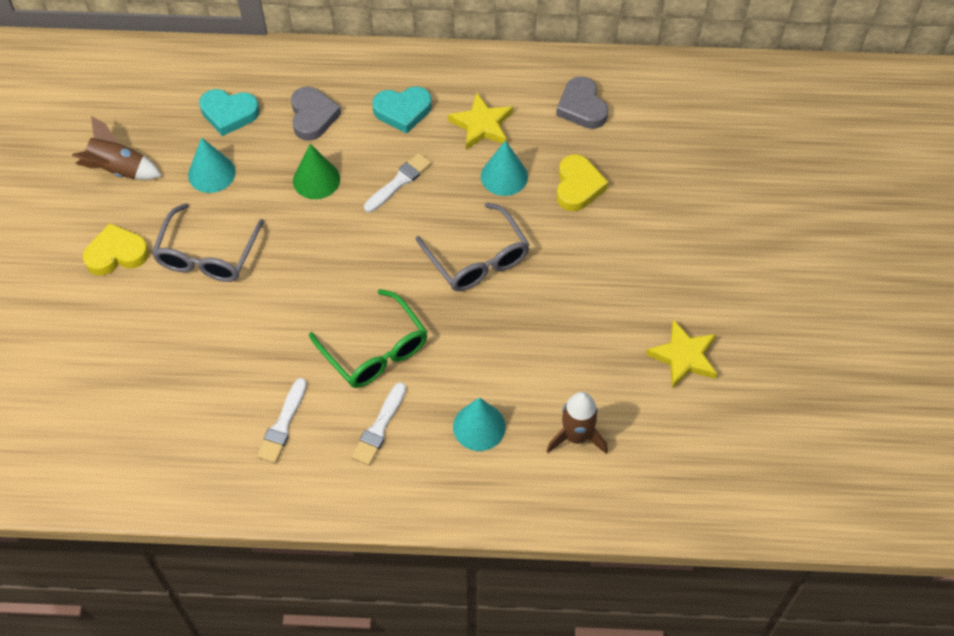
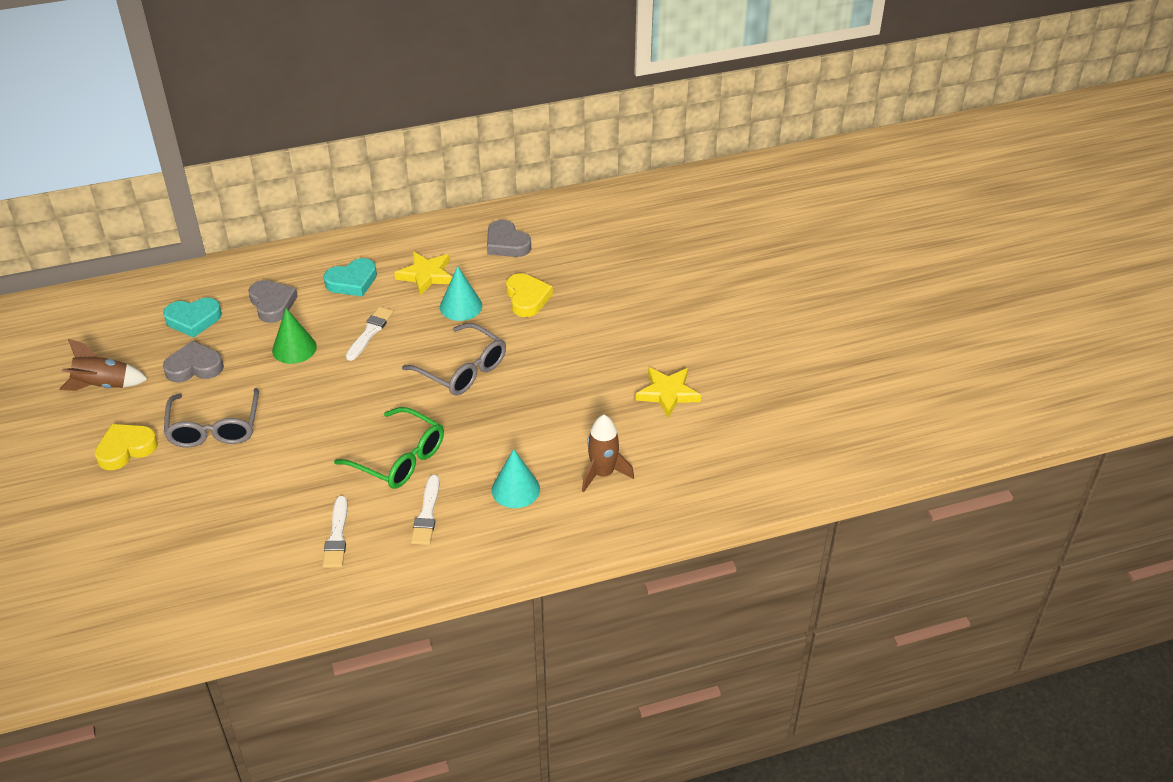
camera: 20 degrees left, 15 degrees down
turquoise cone [188,138,236,193] -> grey heart [163,340,224,382]

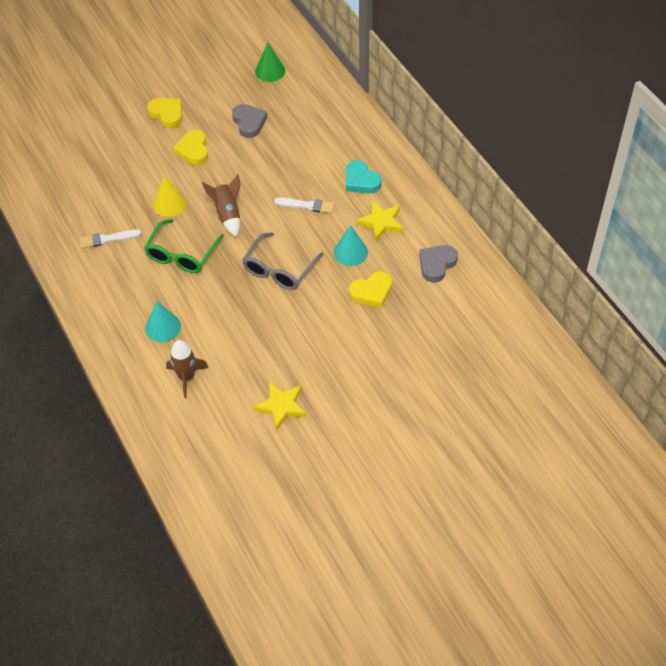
camera: 80 degrees right, 10 degrees up
brown rocket [60,339,148,391] -> brown rocket moved to [202,174,241,237]
turquoise heart [163,298,222,338] -> none
grey glasses [164,388,259,448] -> yellow heart [173,130,208,165]
grey heart [248,280,298,323] -> none
green cone [272,308,317,364] -> green cone moved to [255,43,286,82]
white brush [411,475,440,545] -> none
none -> yellow cone [153,177,186,217]

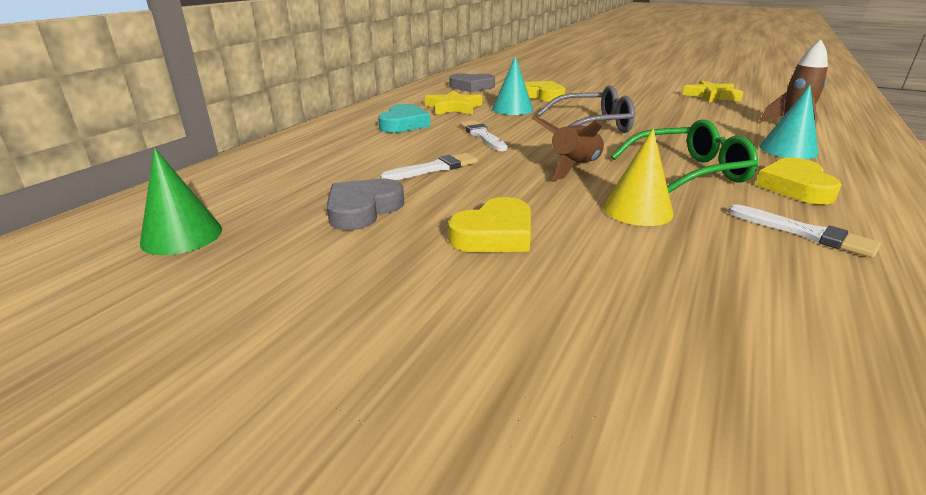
camera: 125 degrees left, 25 degrees down
yellow heart [147,98,182,128] -> yellow heart moved to [756,158,842,205]
none -> white brush [380,153,478,180]

